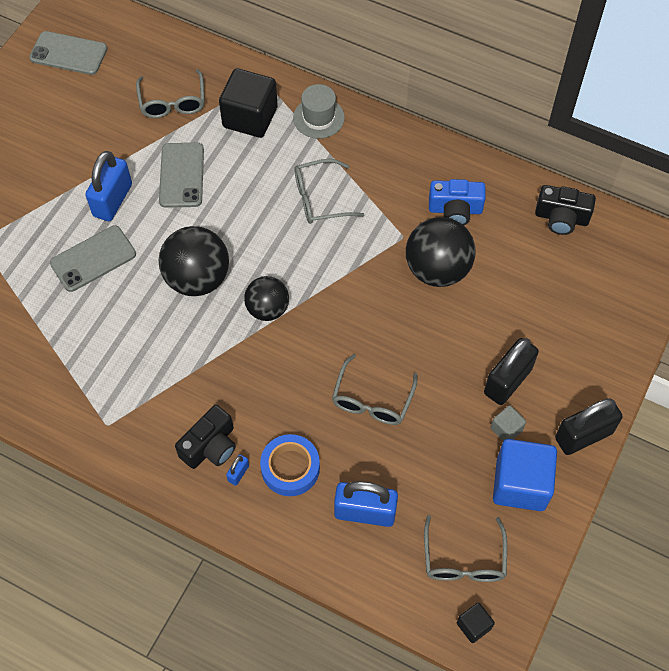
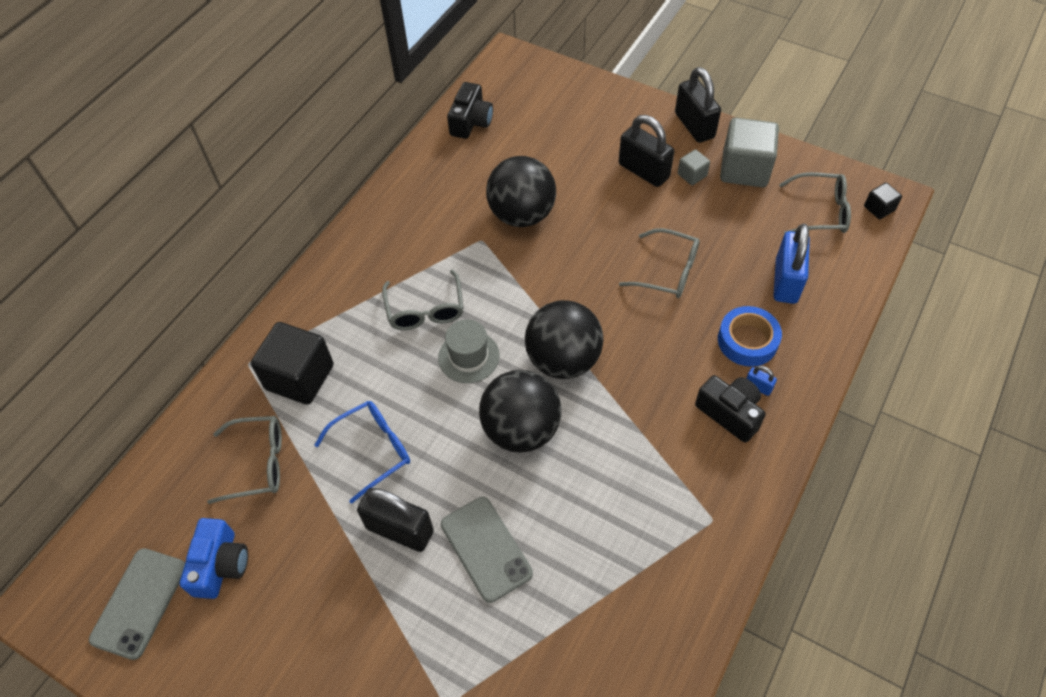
camera: 85 degrees left, 5 degrees down
blue padlock [85,151,132,221] -> black padlock [357,488,434,552]
grey phone [159,143,204,208] -> blue glasses [314,401,410,503]
black ball [244,276,289,321] -> black ball [525,300,604,379], size x1.57
grey hat [293,84,345,139] -> grey hat moved to [438,319,500,383]
blue camera [429,179,486,225] -> blue camera moved to [180,518,248,599]
blue cube [493,439,557,511] -> grey cube [720,118,779,187]

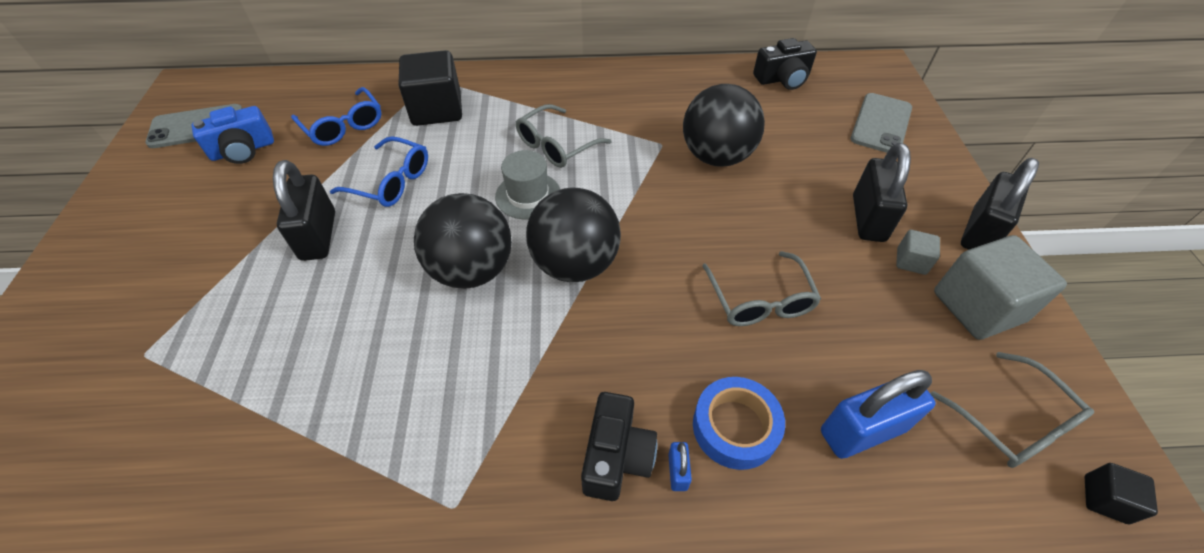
camera: 55 degrees right, 5 degrees down
grey glasses [207,416,282,504] -> blue glasses [291,87,382,146]
grey phone [441,497,533,603] -> grey phone moved to [851,93,912,153]

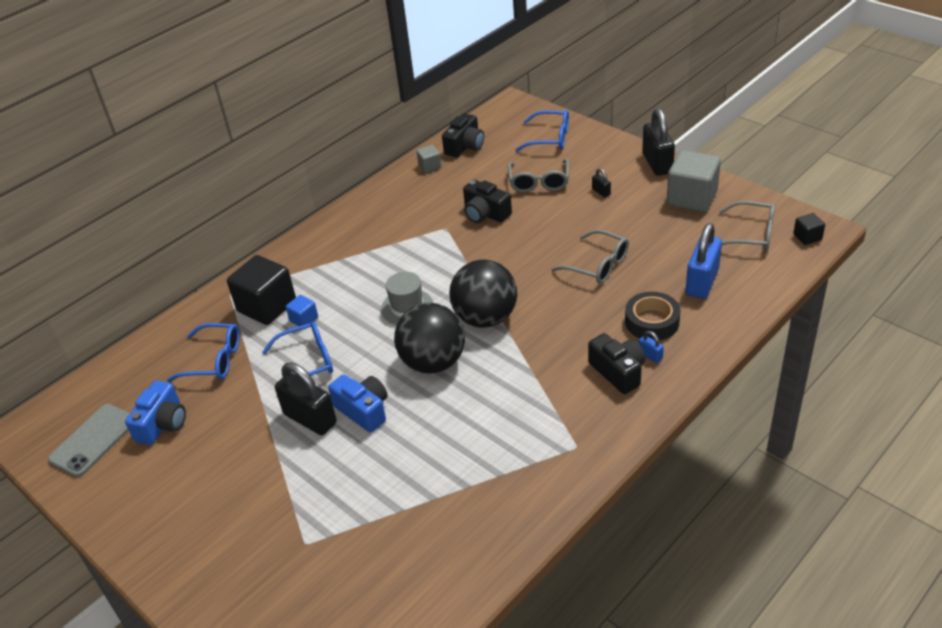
camera: 40 degrees left, 10 degrees down
grey glasses [516,104,612,168] -> grey glasses moved to [508,159,569,192]
black ball [683,84,765,167] -> black camera [463,180,512,223]
blue tape [693,377,785,470] -> black tape [625,292,680,340]
grey phone [851,93,912,153] -> blue glasses [515,110,569,151]
black padlock [853,143,911,242] -> black padlock [592,168,611,197], size x0.44
grey cube [896,230,940,275] -> grey cube moved to [416,145,441,173]
none -> blue cube [286,295,318,326]
none -> blue camera [328,374,388,433]

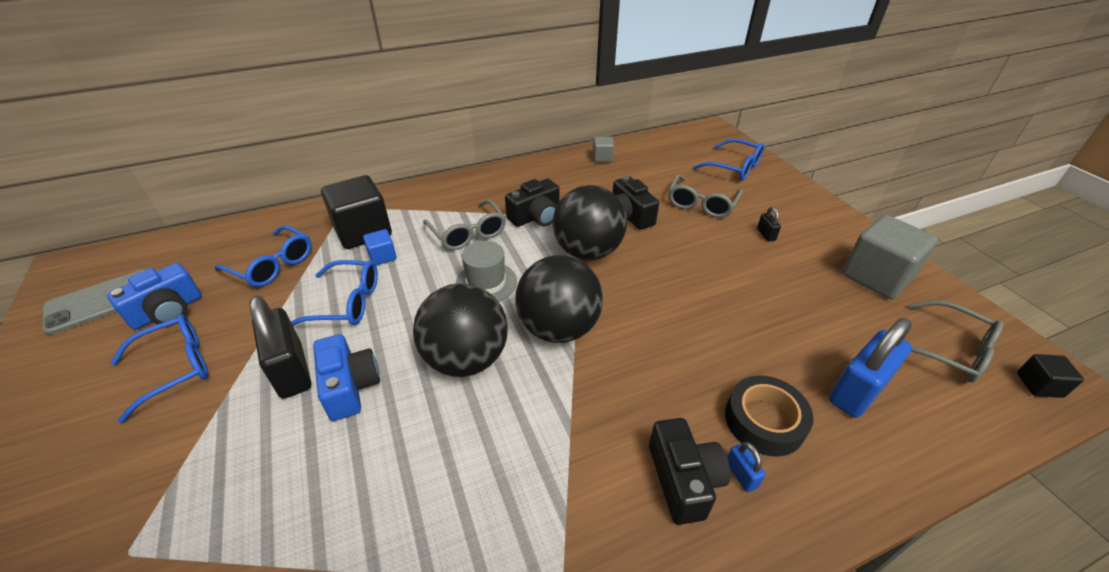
camera: 20 degrees right, 0 degrees up
black camera [442,113,484,157] -> black camera moved to [505,179,560,227]
grey glasses [551,230,629,284] -> grey glasses moved to [423,200,506,250]
black padlock [642,108,675,176] -> none
none -> blue glasses [110,314,208,423]
none -> black ball [553,185,627,260]

